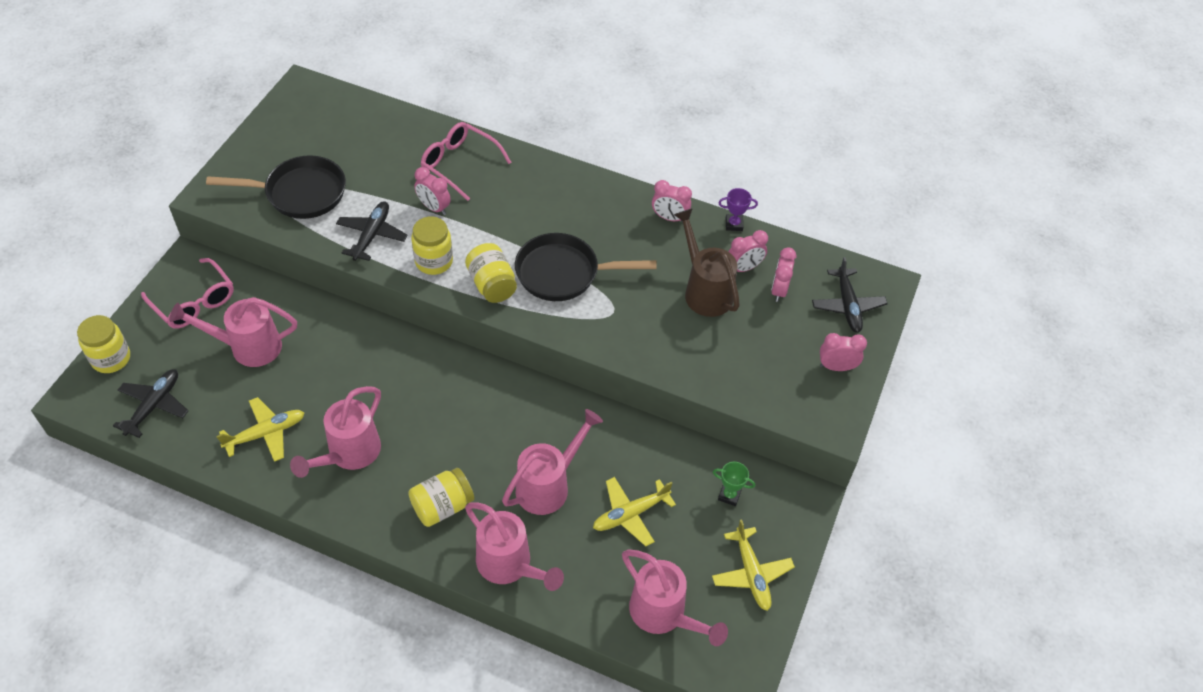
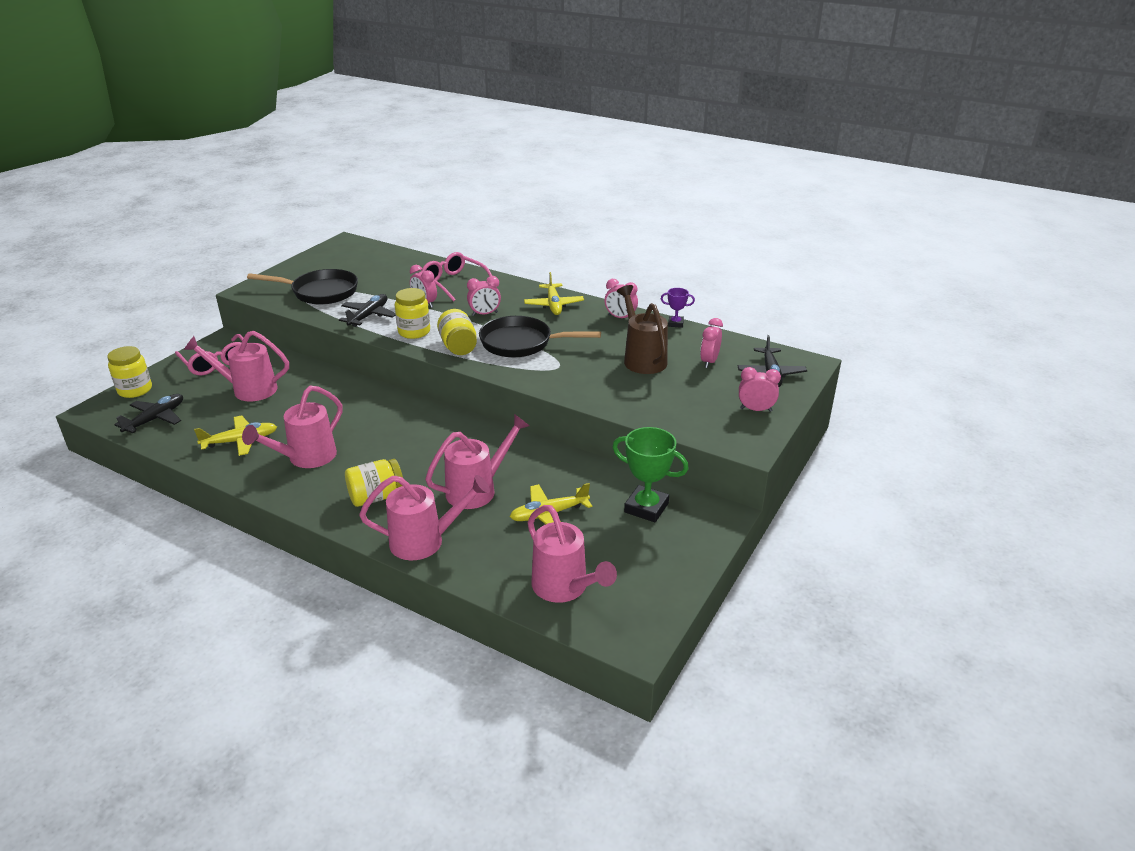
camera: 10 degrees right, 20 degrees down
pink watering can [465,502,564,591] -> pink watering can turned 60 degrees counterclockwise [359,475,490,560]
yellow plane [712,519,795,611] -> yellow plane moved to [524,272,584,315]
green trophy [713,462,755,506] -> green trophy [612,427,689,522], size x1.89
pink clock [729,230,768,272] -> pink clock moved to [467,276,501,316]

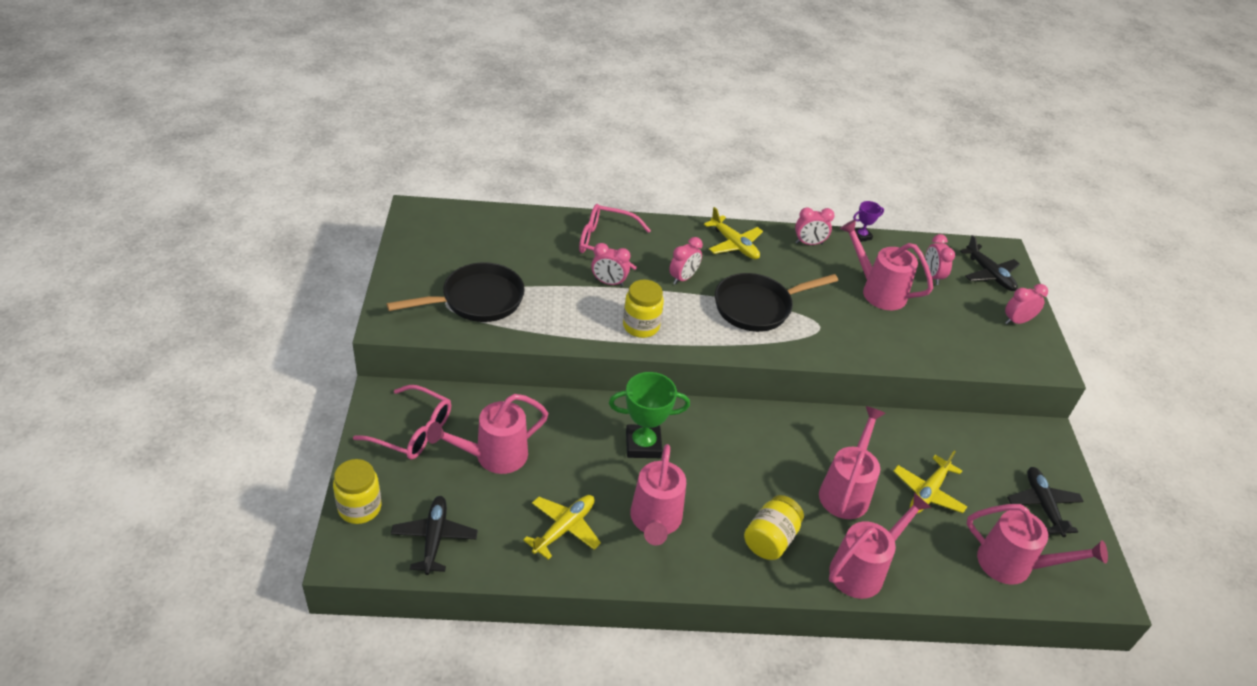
camera: 35 degrees left, 10 degrees up
black plane [339,294,395,327] -> black plane moved to [1007,467,1084,537]
yellow jar [437,309,477,355] -> none
green trophy [612,427,689,522] -> green trophy moved to [609,372,690,458]
brown watering can [617,285,668,374] -> pink watering can [840,219,933,310]

